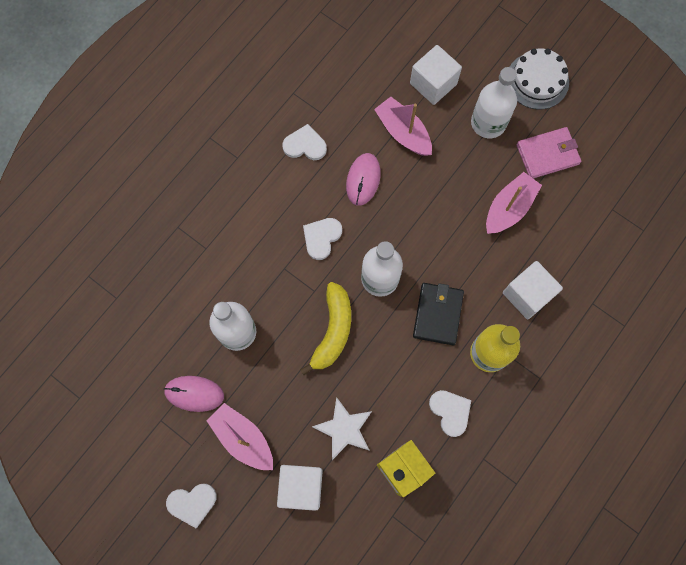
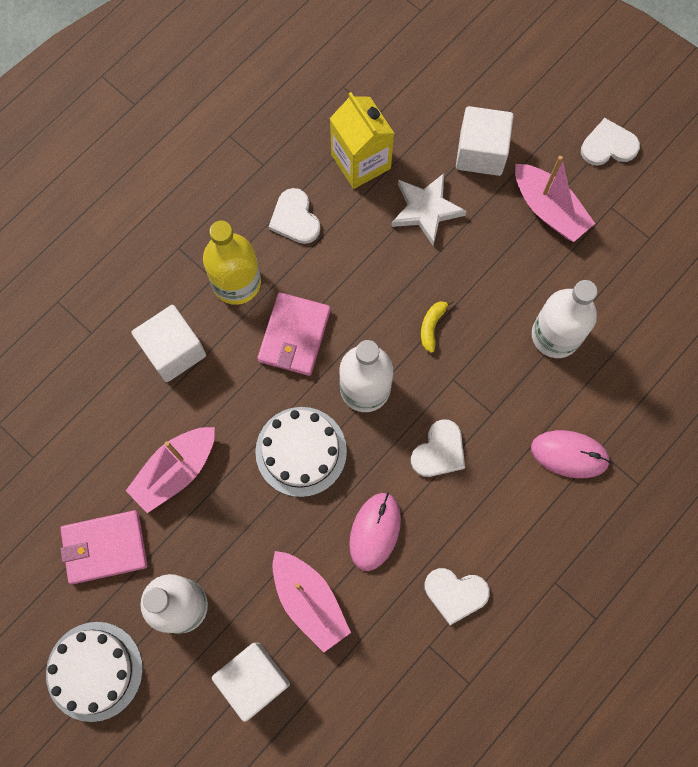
camera: 175 degrees left, 0 degrees up
pink mouse [164,376,224,412] -> pink mouse moved to [531,430,611,478]
yellow banana [300,282,351,375] -> yellow banana [421,299,454,353], size x0.47
black wallet [413,283,464,345] -> pink wallet [257,292,331,376]
none -> white cake [255,407,347,497]

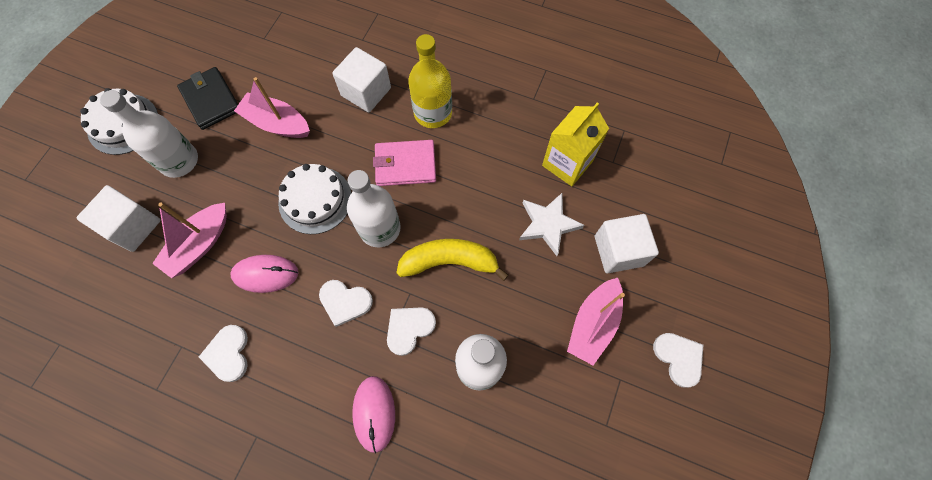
camera: 70 degrees right, 5 degrees down
pink wallet [60,510,148,584] -> black wallet [177,67,238,130]
white heart [269,188,320,244] -> white heart moved to [387,307,436,356]
yellow banana [421,299,454,353] -> yellow banana [396,239,509,281], size x2.11

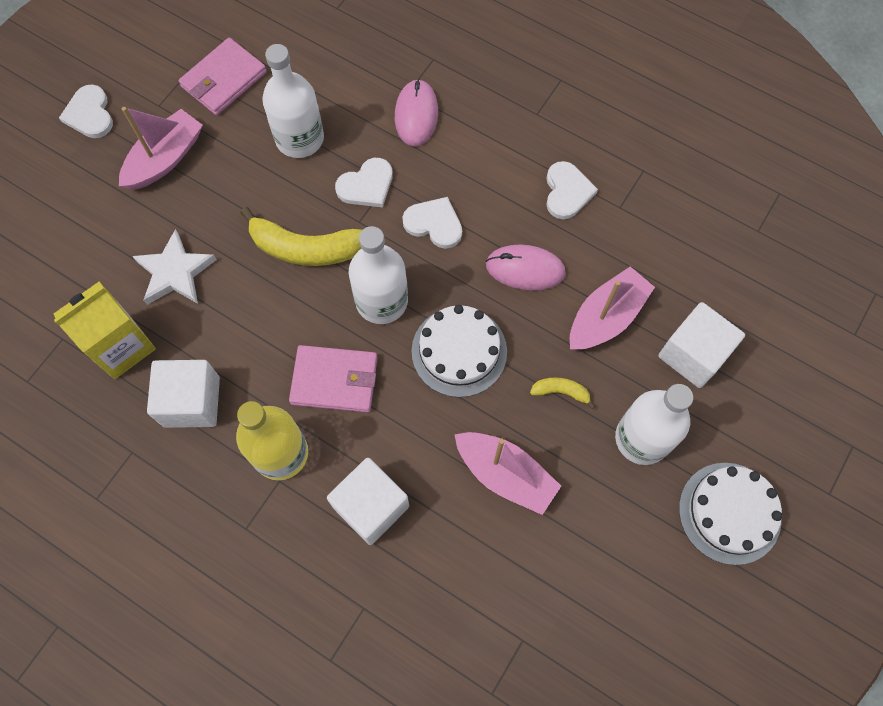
camera: 170 degrees left, 0 degrees up
black wallet [177,67,238,130] -> none
white cube [595,214,659,273] -> white cube moved to [147,360,220,428]
none -> pink wallet [179,38,267,115]
none -> yellow banana [530,378,595,409]

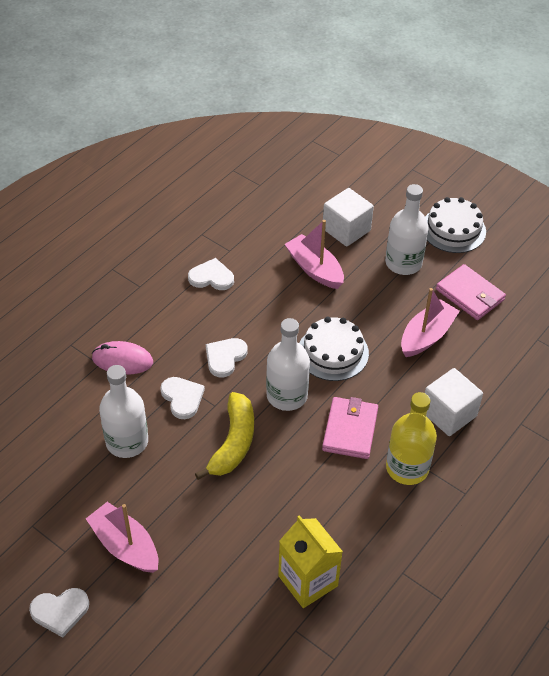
camera: 85 degrees left, 20 degrees down
white star [132,229,217,305] -> none
white cube [147,360,220,428] -> none
pink wallet [179,38,267,115] -> pink wallet moved to [436,264,506,320]
pink mouse [486,245,566,290] -> none
yellow banana [530,378,595,409] -> none

